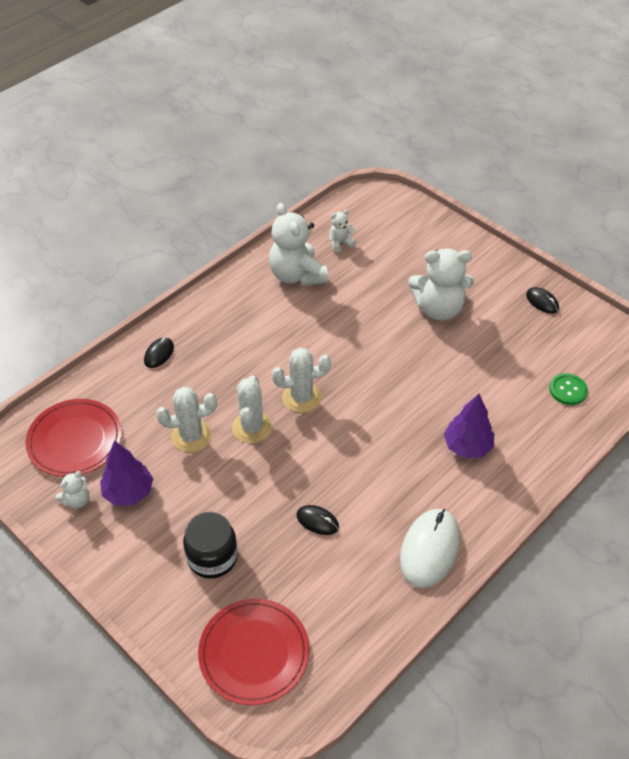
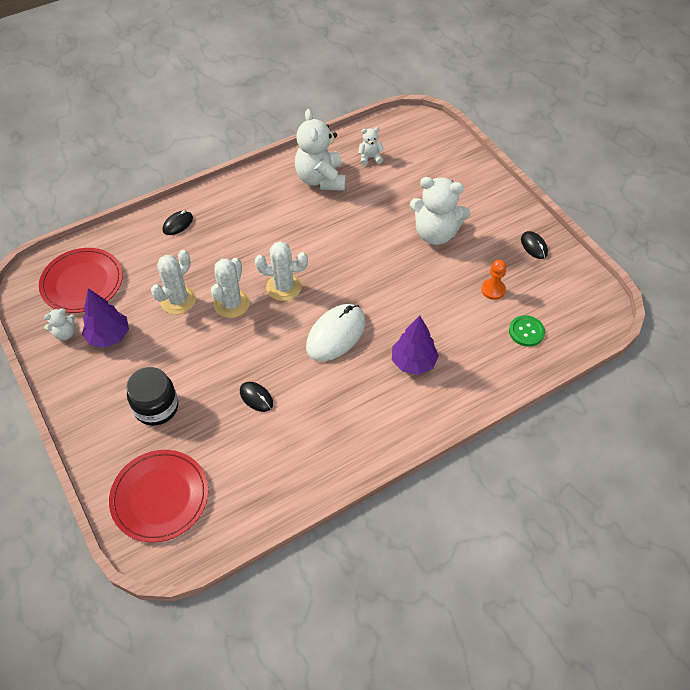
camera: 15 degrees right, 5 degrees up
white cactus [156,387,217,452] -> white cactus turned 60 degrees counterclockwise [151,250,196,314]
white mouse [400,509,460,588] -> white mouse moved to [306,304,365,361]
none -> orange pawn [481,259,507,300]

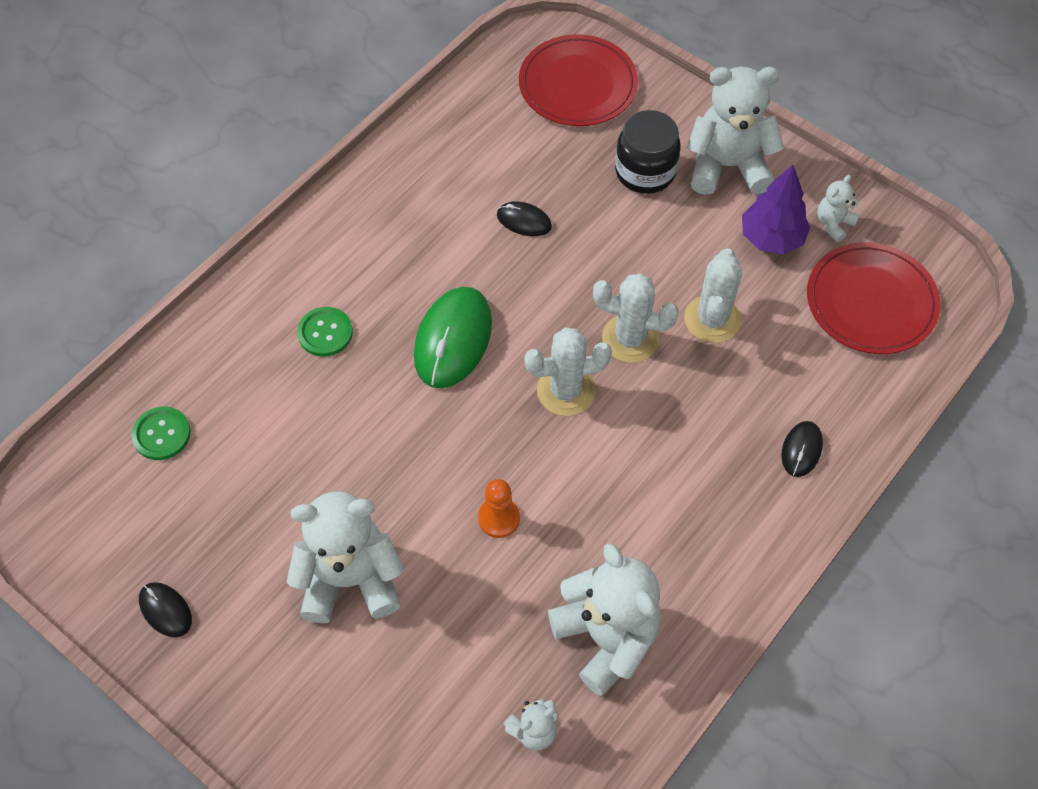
camera: 160 degrees right, 5 degrees up
white cactus [211,258,250,318] -> white cactus turned 75 degrees counterclockwise [593,273,679,363]
white mouse [306,304,365,361] -> green mouse [414,287,492,388]
purple tree [392,316,439,375] -> green button [297,307,353,357]
orange pawn [481,259,507,300] -> orange pawn moved to [478,479,520,538]
none -> white teddy bear [686,67,784,195]

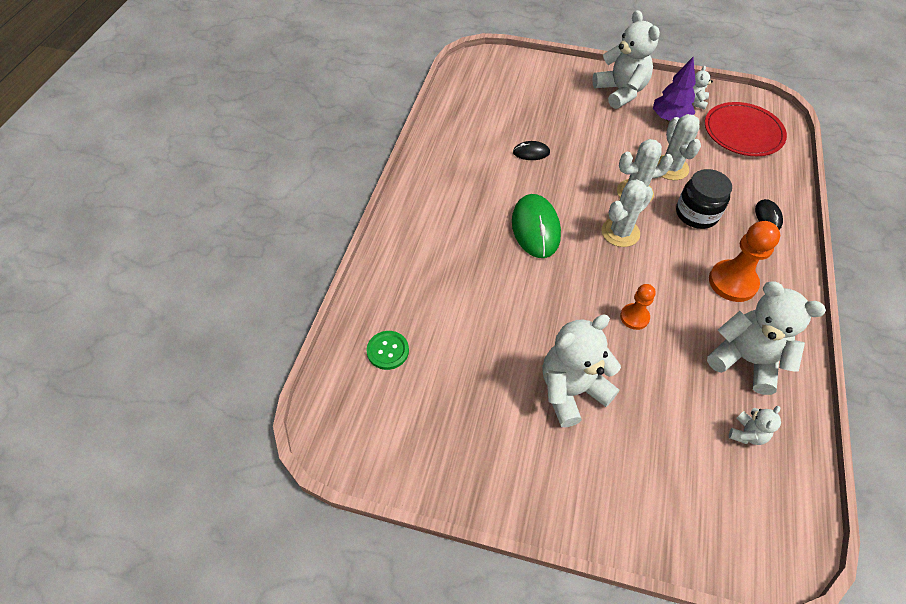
camera: 25 degrees left, 5 degrees down
black mouse [139,582,192,637] -> none
green button [297,307,353,357] -> none
red plate [519,34,638,126] -> none
black jar [615,110,681,194] -> black jar moved to [676,169,732,229]
white teddy bear [686,67,784,195] -> white teddy bear turned 90 degrees clockwise [592,10,660,109]
none -> orange pawn [709,221,780,302]

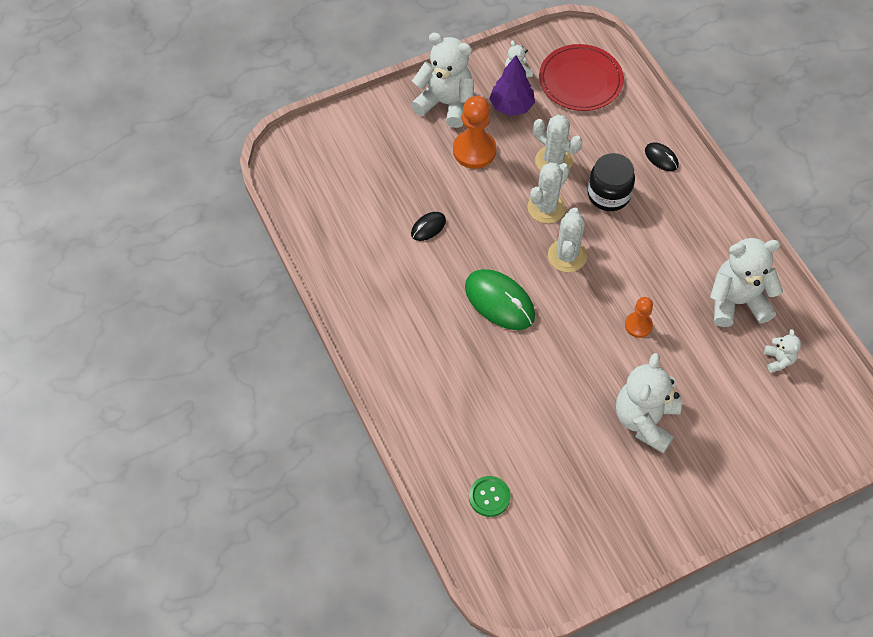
camera: 40 degrees left, 5 degrees up
orange pawn [709,221,780,302] -> orange pawn moved to [453,96,496,169]

